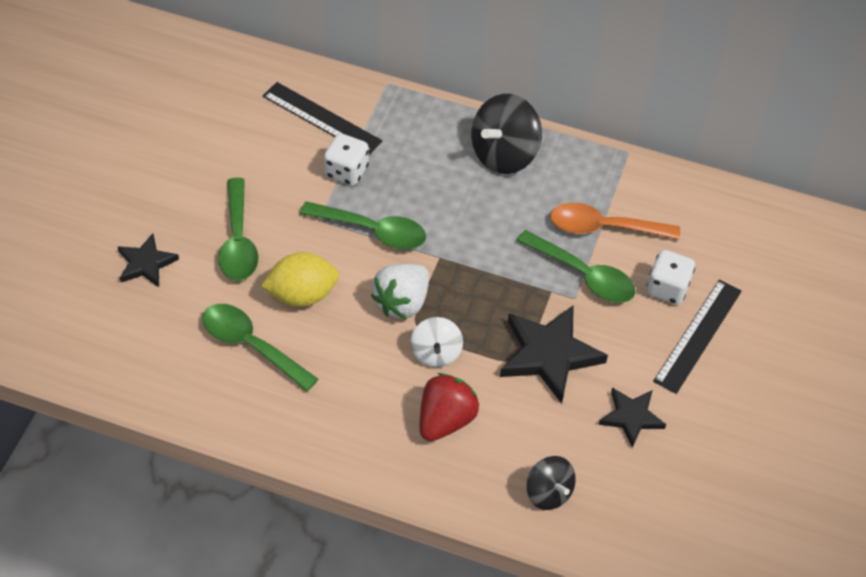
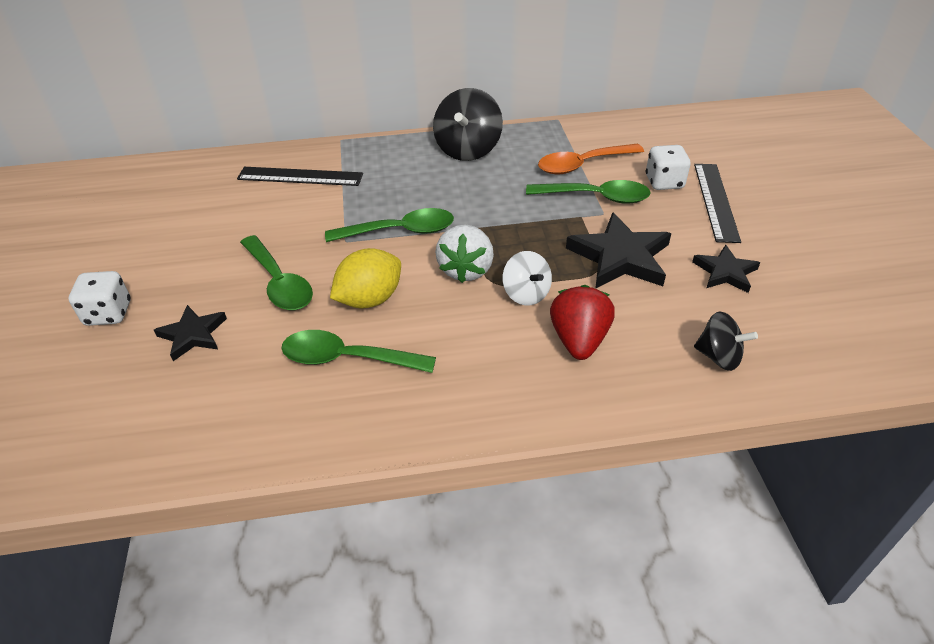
camera: 25 degrees left, 10 degrees down
white dice [324,133,369,186] -> white dice moved to [69,271,131,326]

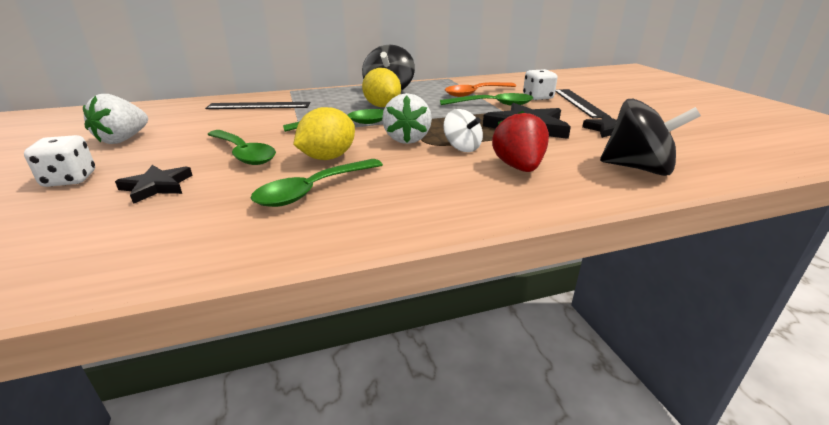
camera: 10 degrees left, 15 degrees down
green spoon [281,330,436,373] -> green spoon turned 45 degrees counterclockwise [251,159,383,207]
black spinning top [694,311,758,371] -> black spinning top [600,99,701,176], size x1.66
none -> white strawberry [83,94,148,144]
none -> yellow lemon [362,68,401,107]

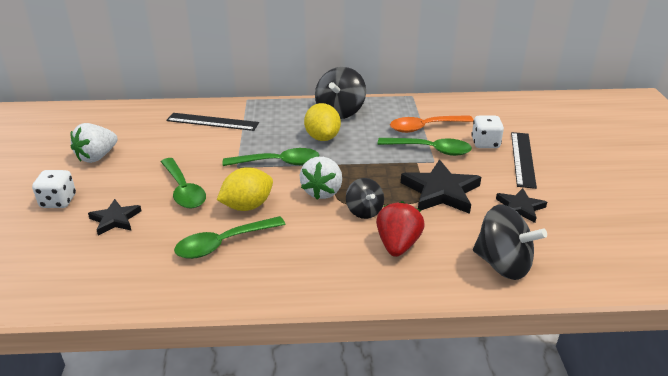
camera: 15 degrees right, 5 degrees up
white spinning top [443,109,483,152] -> black spinning top [346,178,384,219]

